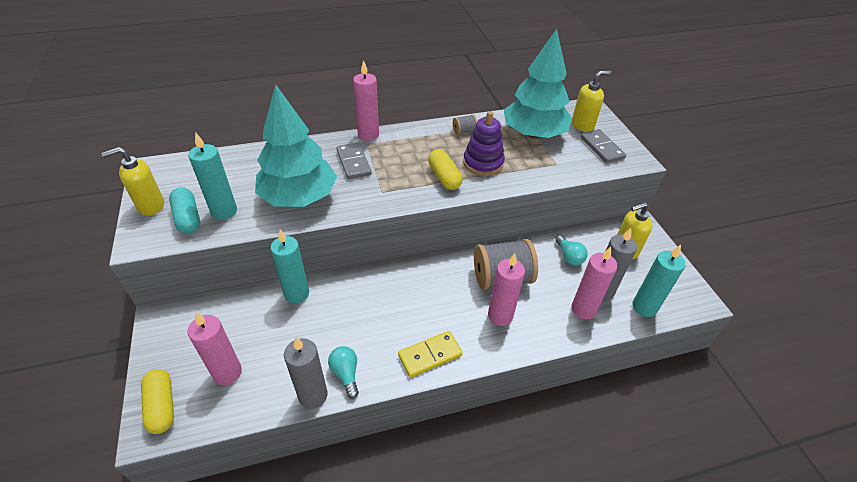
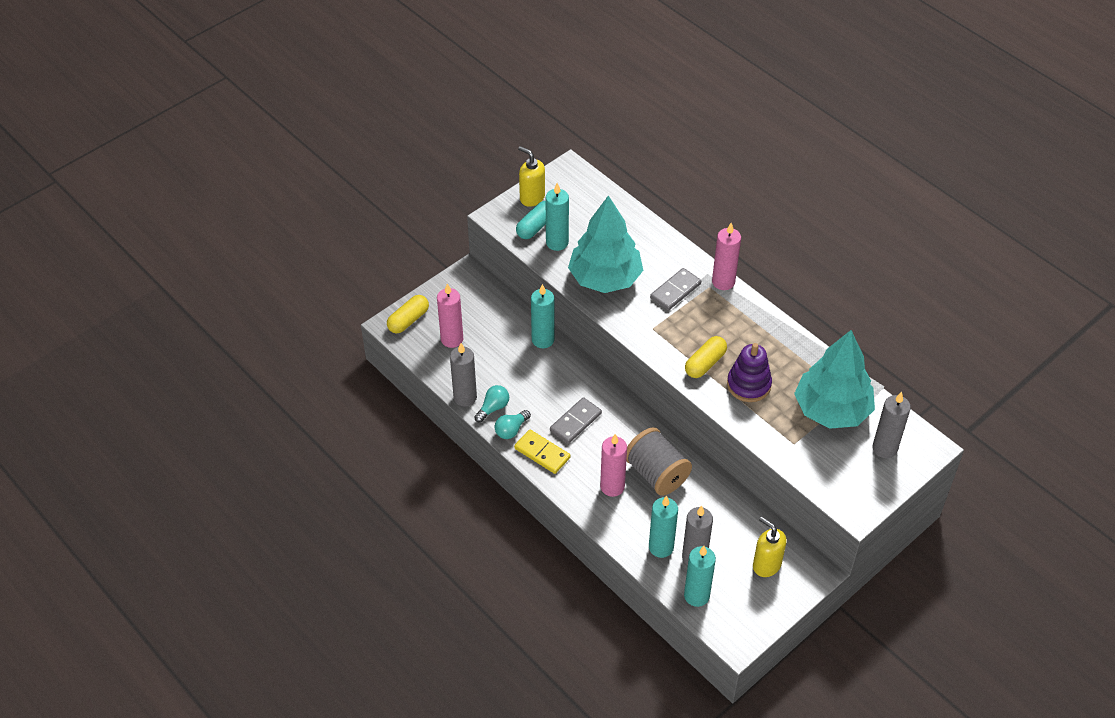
camera: 65 degrees right, 5 degrees up
grey spool [453,114,477,135] -> none
turquoise light bulb [555,235,588,266] -> turquoise light bulb moved to [495,410,531,439]
pink candle [571,247,618,319] -> turquoise candle [649,495,678,558]
yellow soap dispenser [572,71,611,132] -> grey candle [872,392,911,458]
grey domino [580,129,626,163] -> grey domino moved to [550,397,602,444]

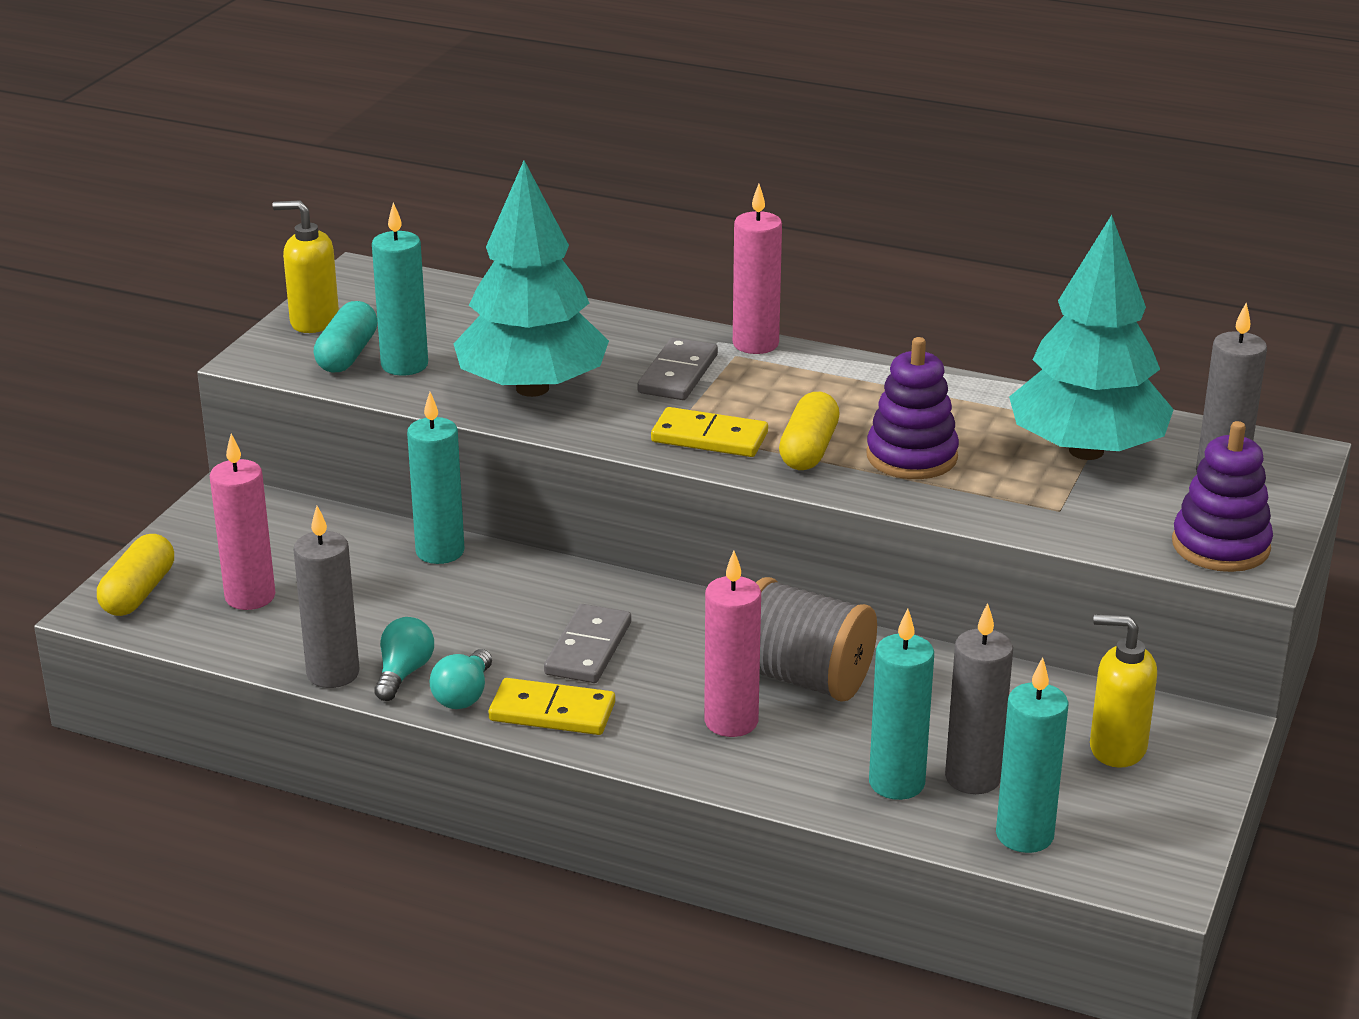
camera: 25 degrees left, 20 degrees down
none -> yellow domino [651,407,768,457]
none -> purple stacking toy [1172,421,1273,572]

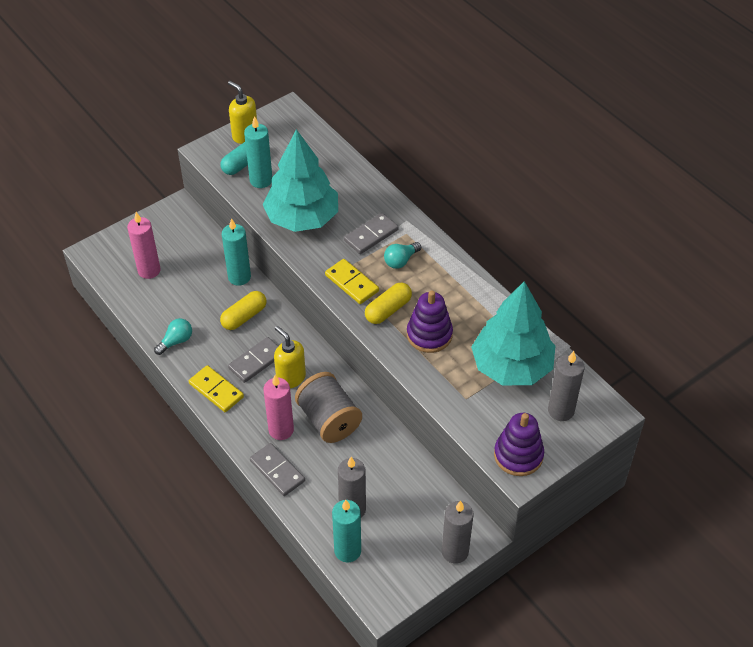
camera: 30 degrees right, 20 degrees up
yellow capsule [97,534,174,616] -> yellow capsule moved to [220,291,267,330]
grey candle [293,506,360,688] -> grey candle moved to [442,501,474,564]
turquoise light bulb [430,649,492,709] -> turquoise light bulb moved to [384,242,421,269]
pink candle [733,184,782,354] -> none
turquoise candle [869,608,934,800] -> none
yellow soap dispenser [1090,614,1157,768] -> yellow soap dispenser moved to [274,326,306,389]
none -> grey domino [250,443,305,496]

